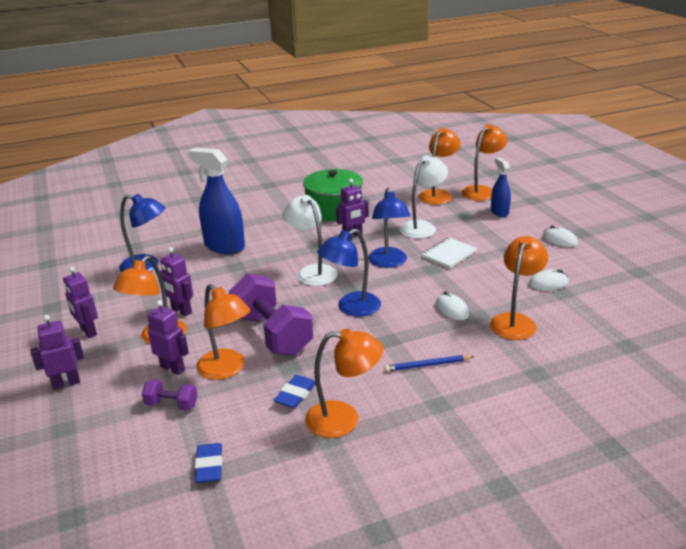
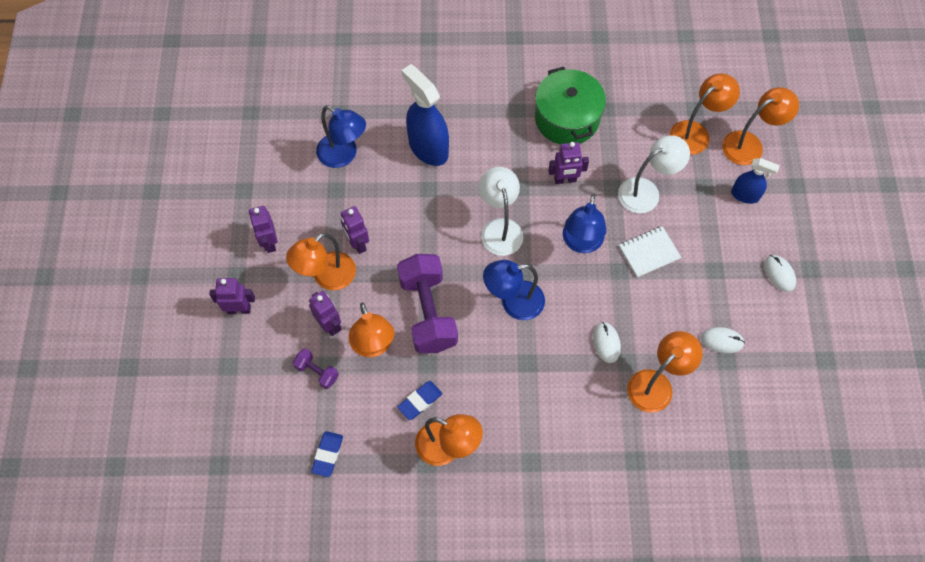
camera: 20 degrees right, 35 degrees up
blue pencil [384,355,475,372] -> none
blue spray bottle [491,158,511,217] -> blue spray bottle turned 105 degrees clockwise [731,158,780,204]

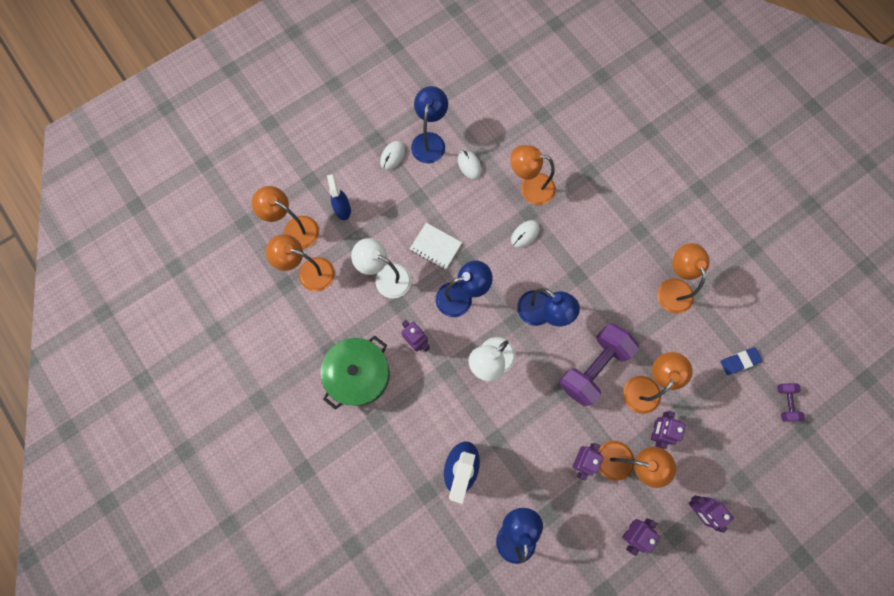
camera: 125 degrees left, 10 degrees up
purple dumbbell [293,348,339,389] -> purple dumbbell moved to [777,383,805,422]
blue eraser [397,381,442,420] -> none
none -> blue lamp [411,86,448,163]

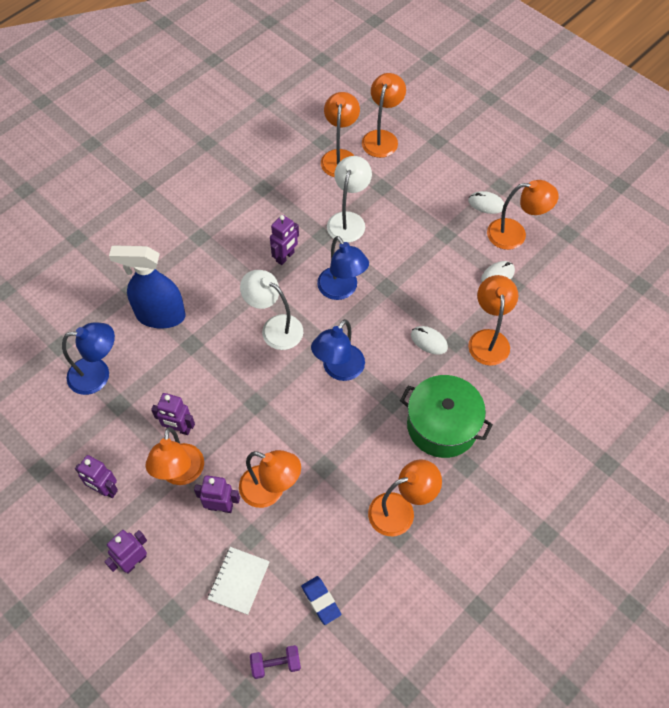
camera: 80 degrees right, 15 degrees down
green pot [321,335,390,410] -> green pot moved to [400,375,493,458]
blue spray bottle [327,174,351,220] -> none
white notebook [410,223,462,270] -> white notebook moved to [208,547,270,615]
blue lamp [411,86,448,163] -> orange lamp [487,180,559,250]
purple dumbbell [559,323,639,406] -> none

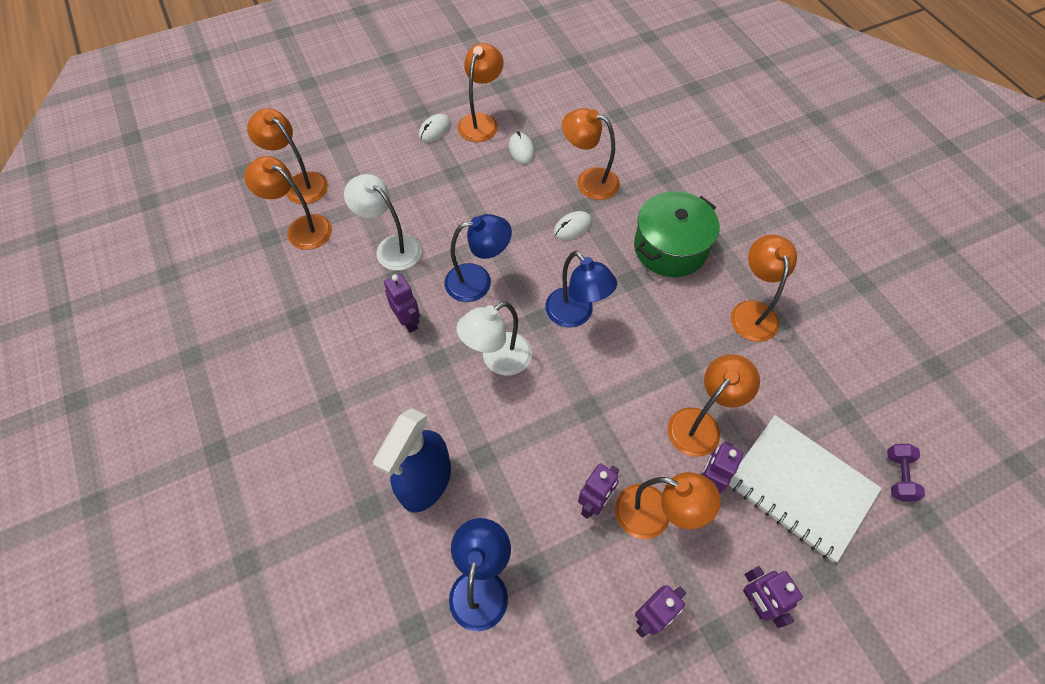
camera: 70 degrees left, 0 degrees up
white notebook [208,547,270,615] -> white notebook [729,415,882,562], size x1.86
blue eraser [301,576,341,625] -> none

